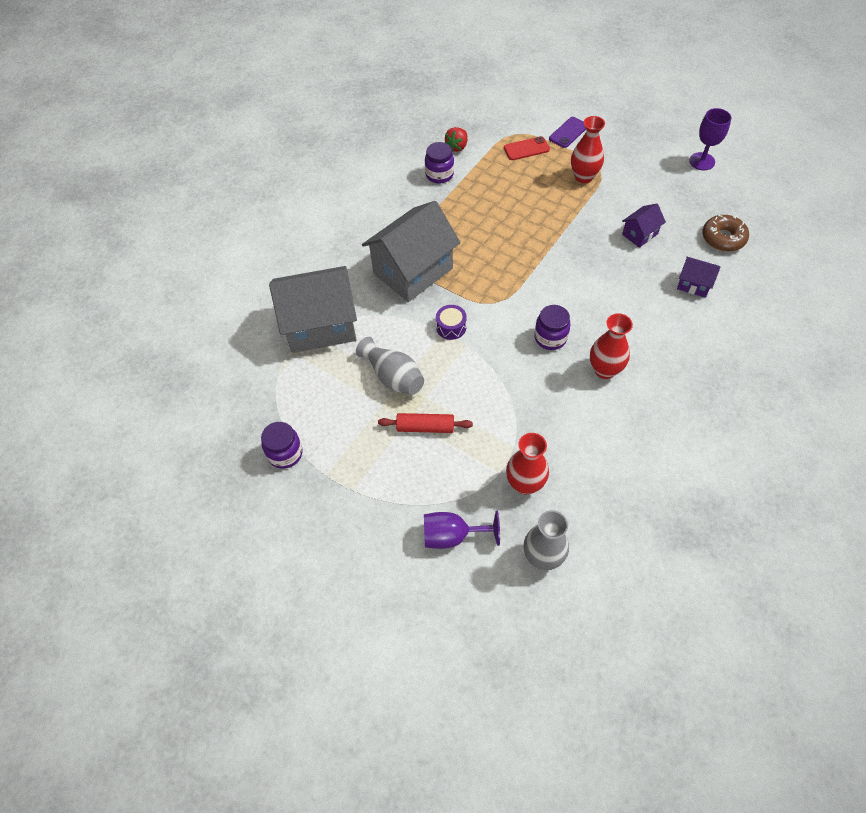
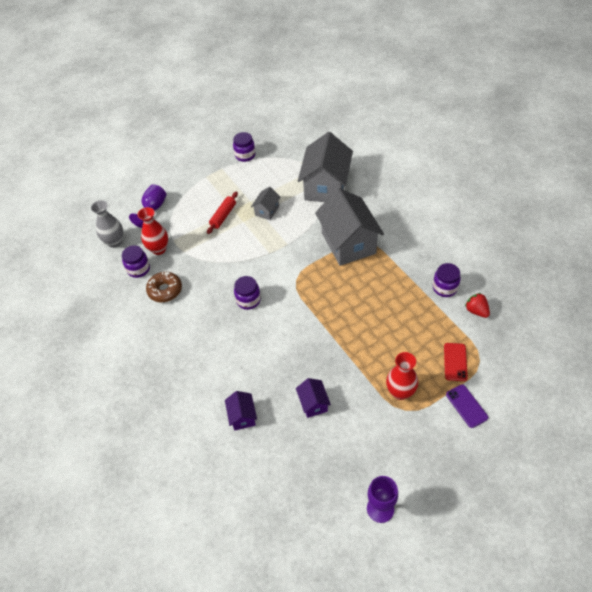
camera: 115 degrees right, 5 degrees down
grey vase [356,337,424,395] -> grey house [251,187,281,220]
purple drum [436,305,467,340] -> none
red vase [590,313,633,379] -> none
purple house [677,257,720,298] -> purple house turned 60 degrees counterclockwise [225,391,257,431]
brown donut [702,215,749,252] -> brown donut moved to [146,272,182,302]
none -> purple jar [122,245,150,278]

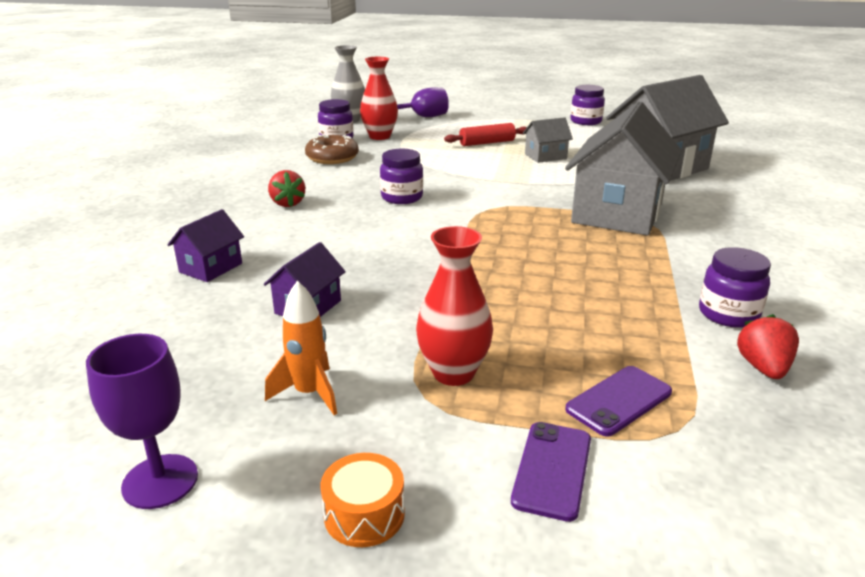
camera: 40 degrees right, 25 degrees down
red phone [444,343,468,381] -> purple phone [565,366,672,436]
none -> orange rocket [265,281,337,415]
none -> red strawberry [268,170,305,207]
none -> orange drum [321,453,405,547]

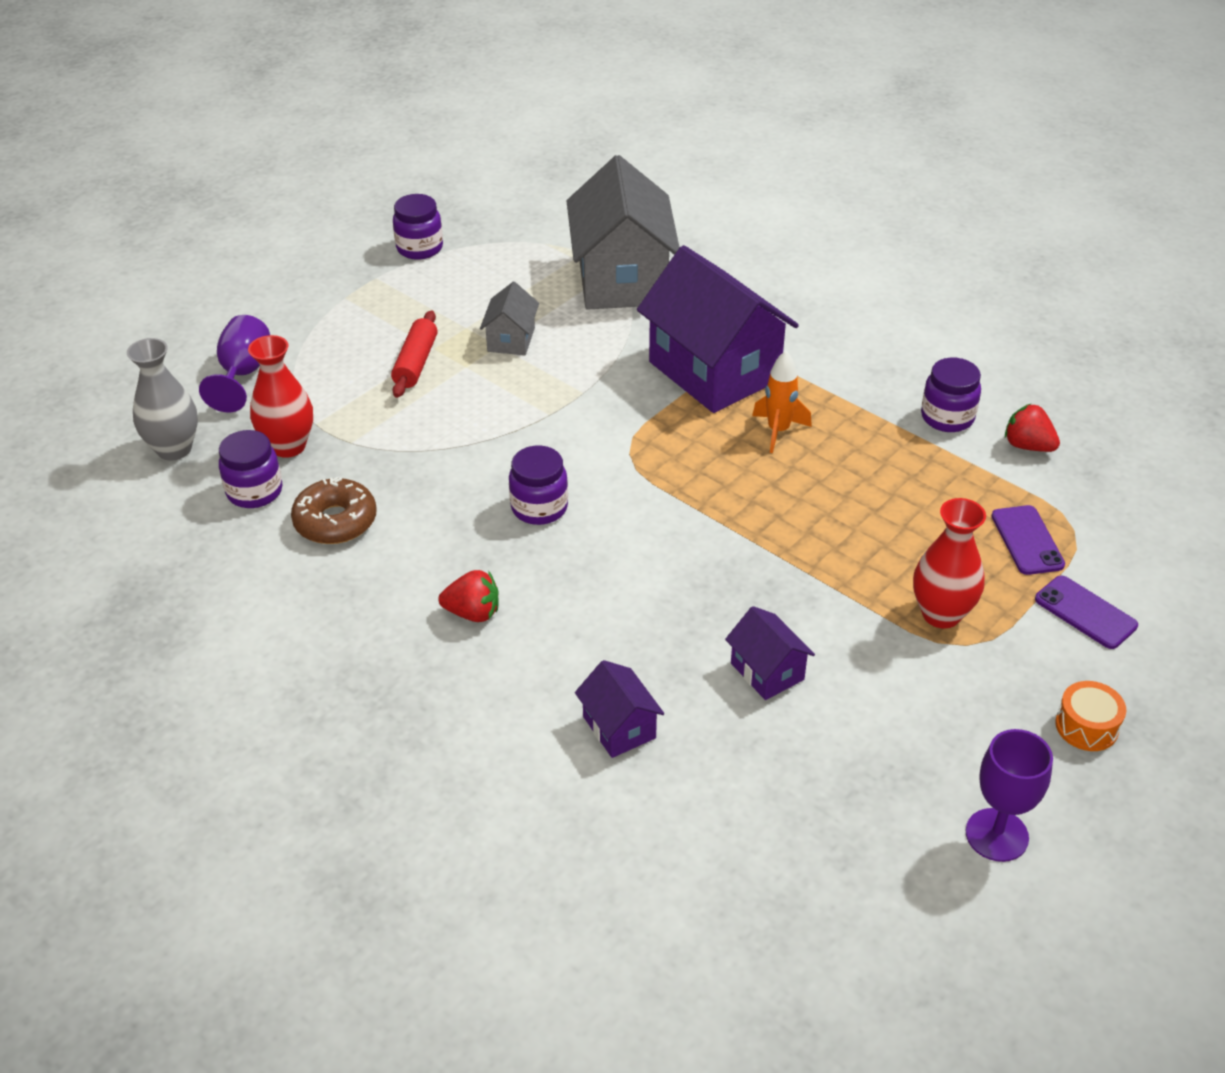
camera: 60 degrees left, 15 degrees up
orange rocket [265,281,337,415] -> orange rocket moved to [752,351,812,453]
grey house [565,101,682,236] -> purple house [637,245,799,413]

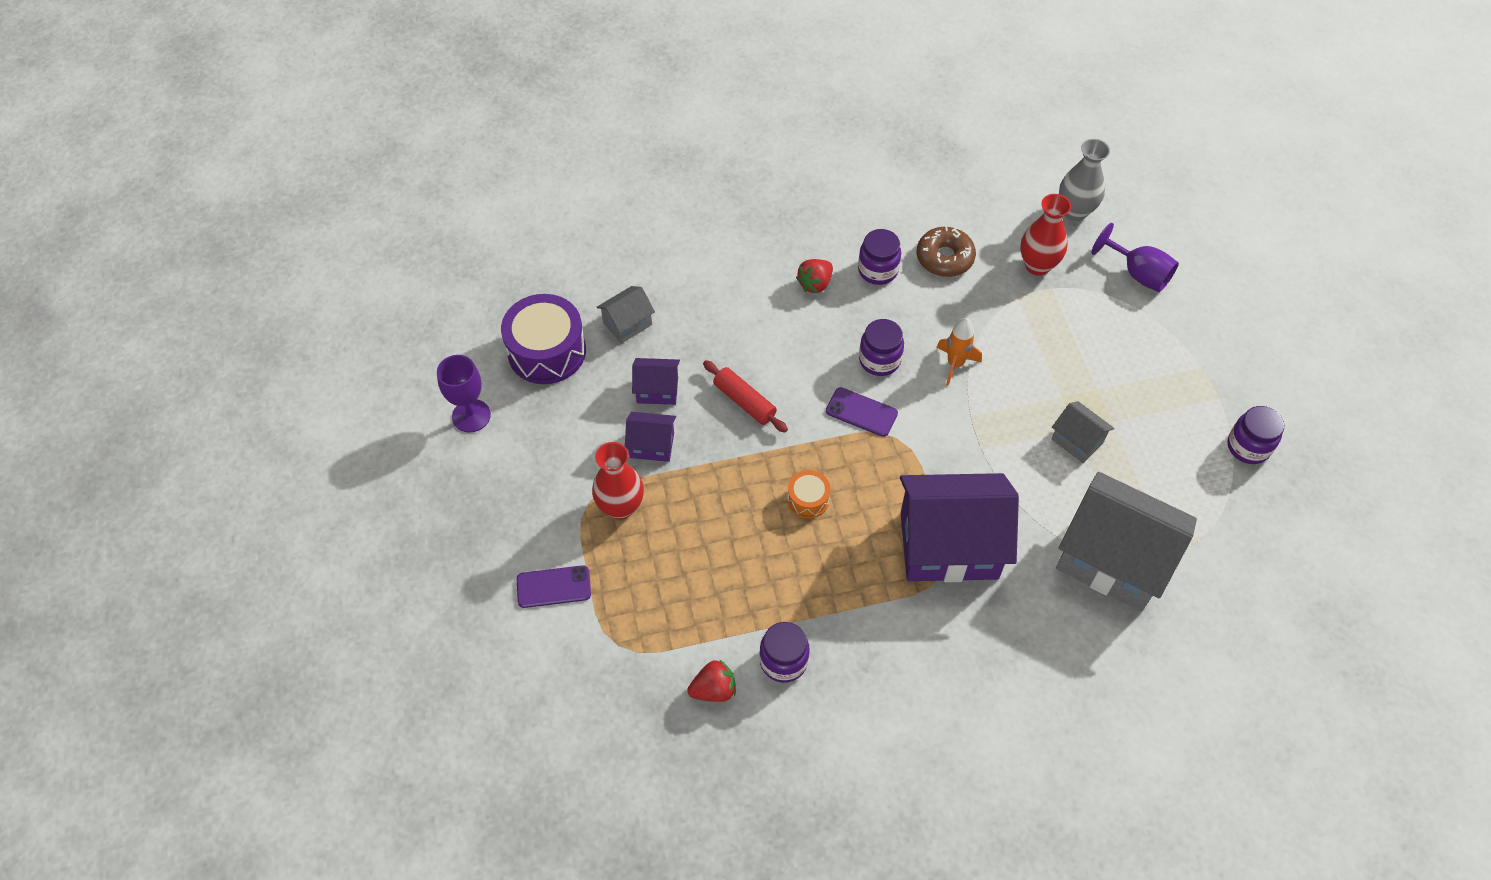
camera: 125 degrees right, 15 degrees up
purple jar [219,430,282,508] -> purple jar moved to [858,229,901,285]
red rolling pin [391,310,438,398] -> red rolling pin moved to [703,360,788,433]
purple house [575,660,664,758] -> purple house moved to [625,412,676,462]
orange rocket [752,351,812,453] -> orange rocket moved to [936,318,982,385]
purple phone [992,505,1065,575] -> purple phone moved to [826,387,898,437]
orange drum [1055,681,1126,751] -> orange drum moved to [787,470,831,518]
none -> purple drum [501,294,586,384]
none -> grey house [597,286,655,344]

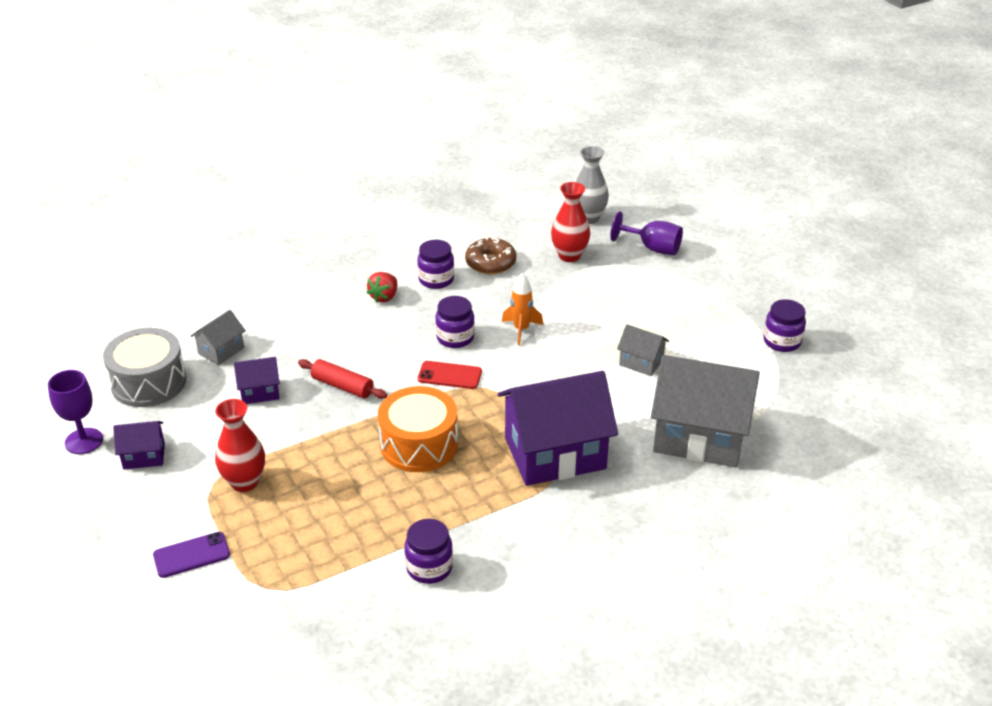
camera: 15 degrees left, 20 degrees down
purple drum [501,294,586,384] -> grey drum [103,328,186,407]
purple house [625,412,676,462] -> purple house moved to [113,421,165,470]
red strawberry [687,659,736,702] -> none
orange drum [787,470,831,518] -> orange drum [378,386,458,472], size x1.99
purple phone [826,387,898,437] -> red phone [418,361,482,389]

